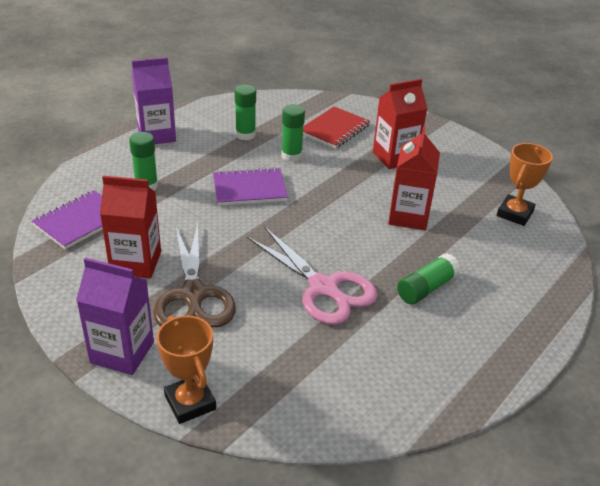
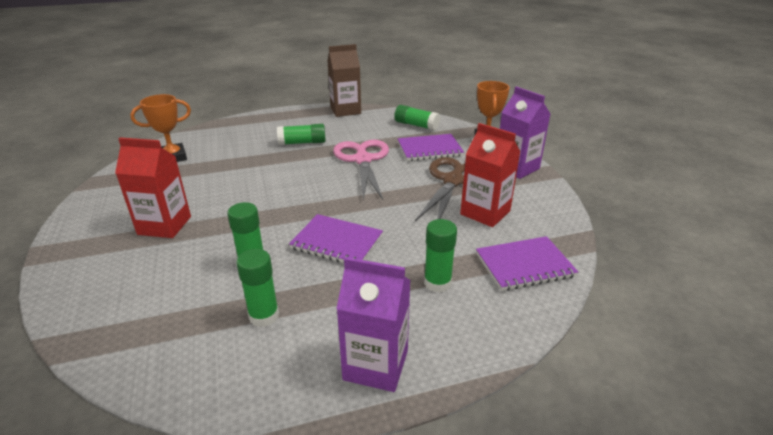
camera: 145 degrees left, 5 degrees down
red notebook [303,106,370,149] -> none
red carton [388,127,440,231] -> none
none -> brown carton [328,44,361,117]
none -> green glue stick [394,105,440,130]
none -> purple notebook [398,134,464,161]

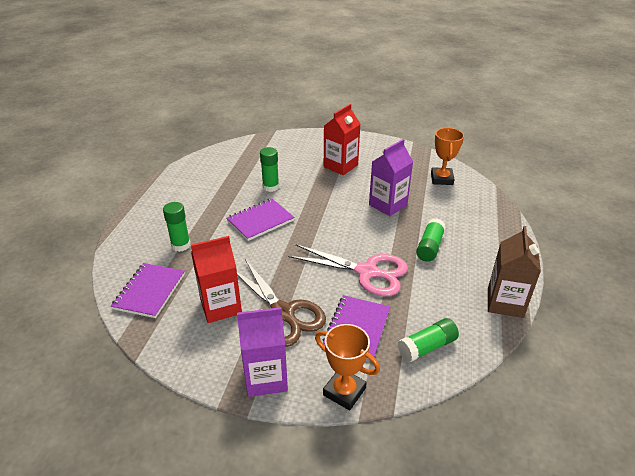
camera: 120 degrees right, 5 degrees up
green glue stick [236,249,279,327] -> none
purple carton [336,257,411,392] -> purple carton moved to [369,139,413,216]

